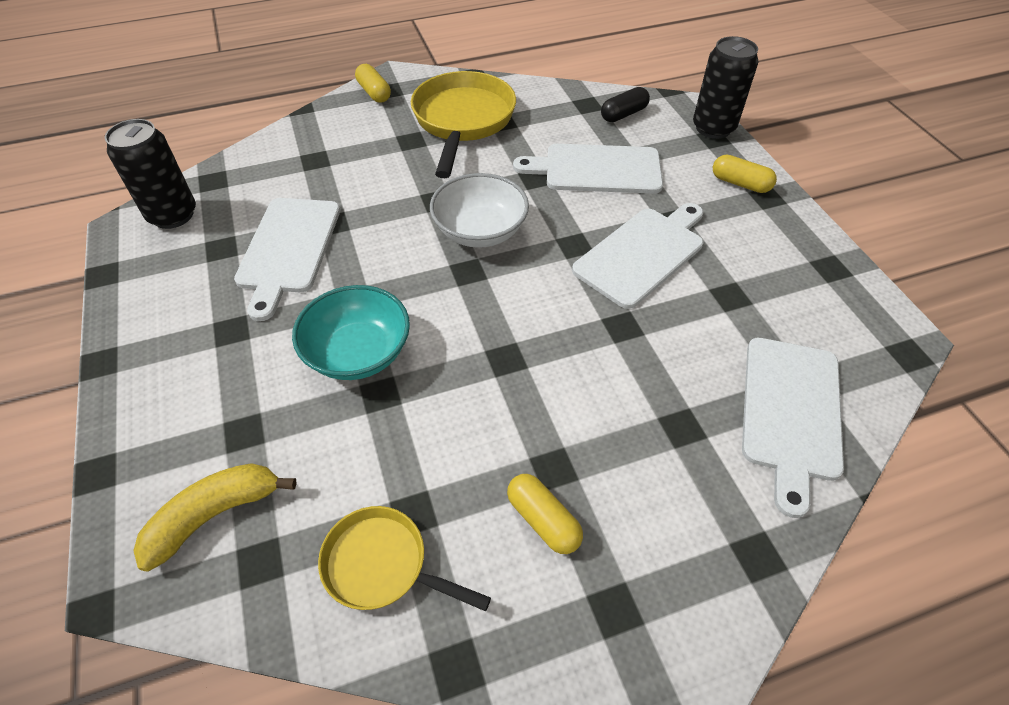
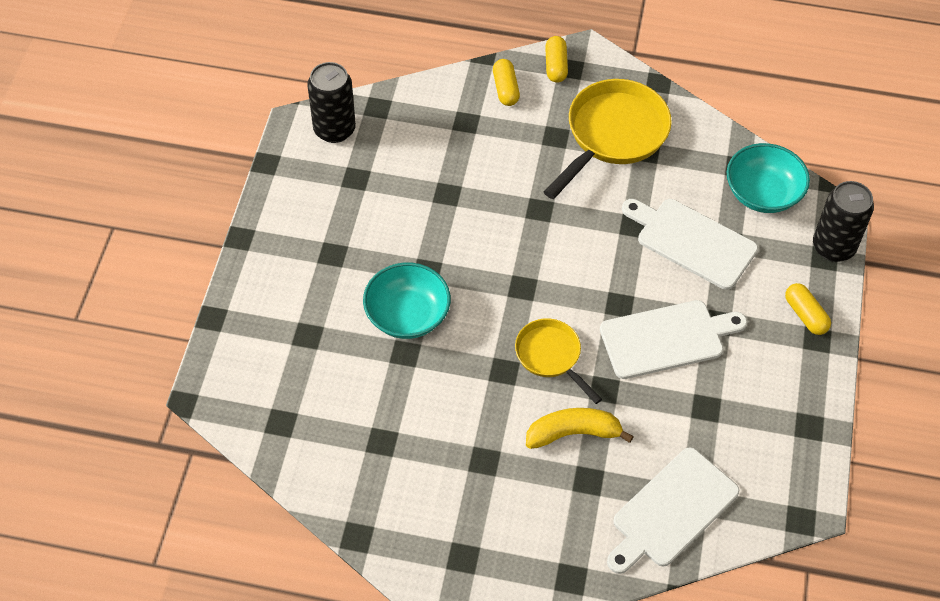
camera: 30 degrees right, 5 degrees up
yellow banana [133,463,297,572] -> yellow banana moved to [526,408,634,449]
white cutting board [234,198,340,321] -> none
yellow pan [318,506,491,611] -> yellow pan moved to [515,318,602,404]
white bowl [430,173,529,248] -> none
yellow capsule [507,474,583,554] -> yellow capsule moved to [493,59,520,106]
black capsule [601,87,650,122] -> turquoise bowl [727,143,810,213]

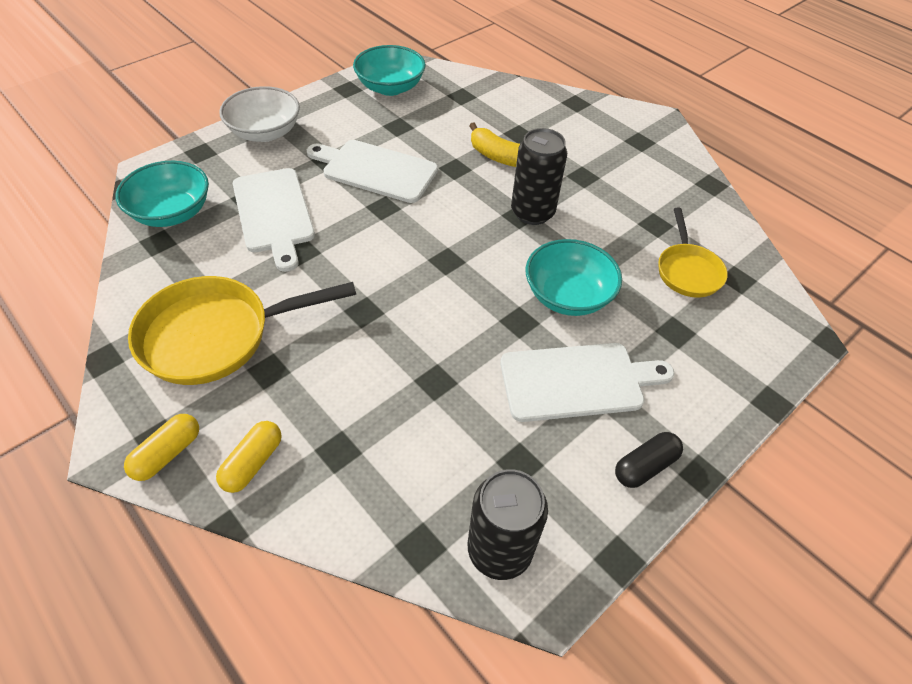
camera: 145 degrees left, 5 degrees down
yellow pan [515,318,602,404] -> yellow pan moved to [658,208,728,298]
white cutting board [607,447,739,574] -> white cutting board moved to [500,343,674,422]
yellow capsule [785,283,831,335] -> white bowl [219,86,300,142]
black can [813,181,874,262] -> black can moved to [511,128,567,225]
none -> turquoise bowl [353,45,426,96]
none -> black capsule [615,432,683,488]

